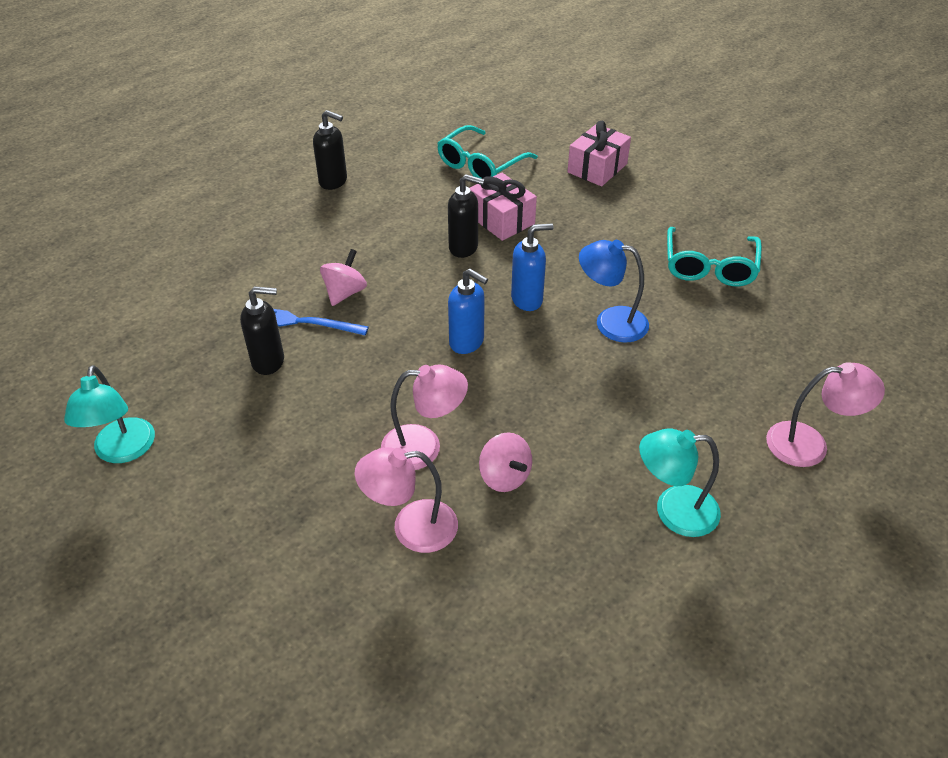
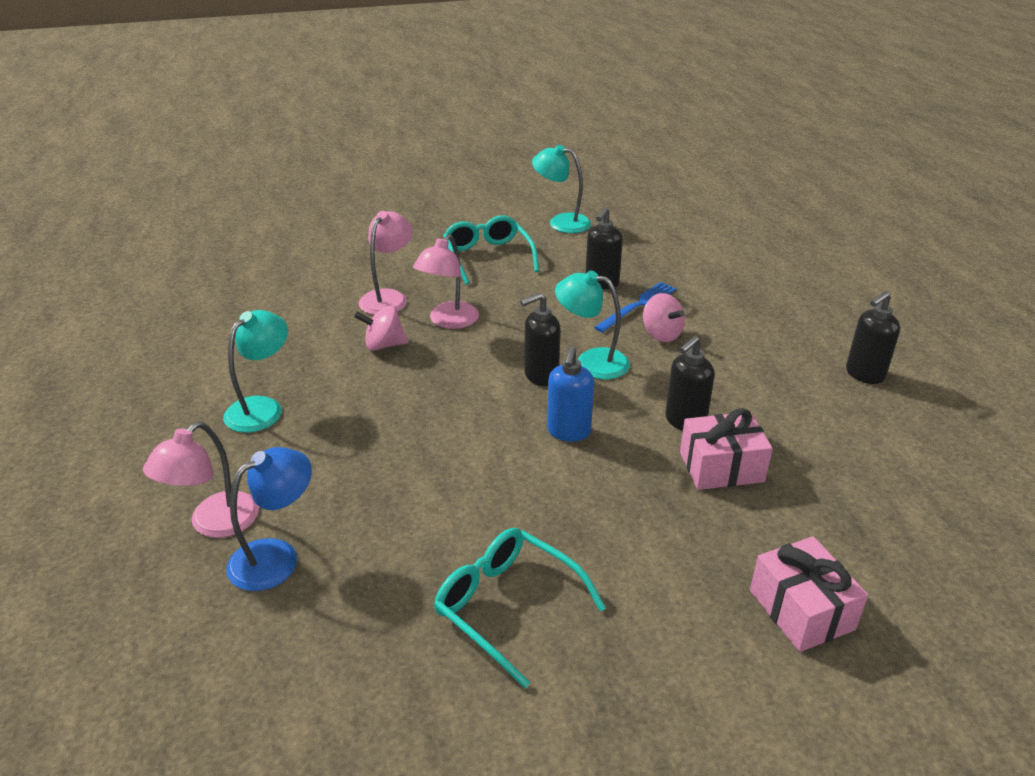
camera: 120 degrees right, 10 degrees down
turquoise glasses [437,125,538,179] -> turquoise glasses moved to [443,215,539,285]
blue soap dispenser [448,269,488,354] -> black soap dispenser [520,292,561,386]
blue lamp [579,240,649,343] -> blue lamp moved to [226,447,312,591]
none -> turquoise lamp [555,270,630,379]

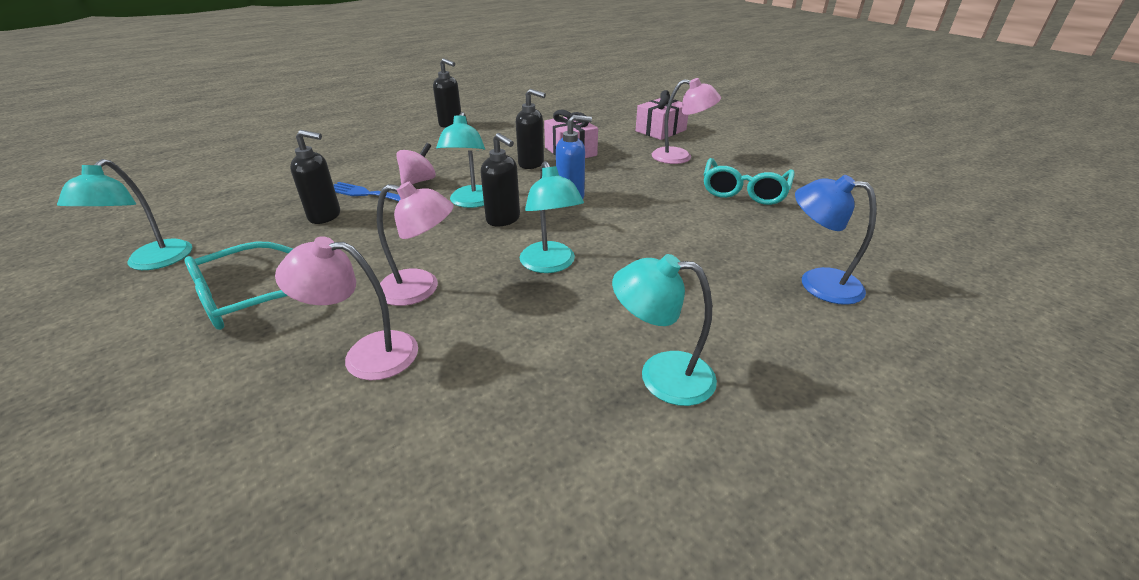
camera: 110 degrees left, 0 degrees up
pink lamp [143,422,259,538] -> pink lamp moved to [652,78,721,164]
pink spinning top [354,306,408,351] -> none
none -> turquoise lamp [520,161,584,273]

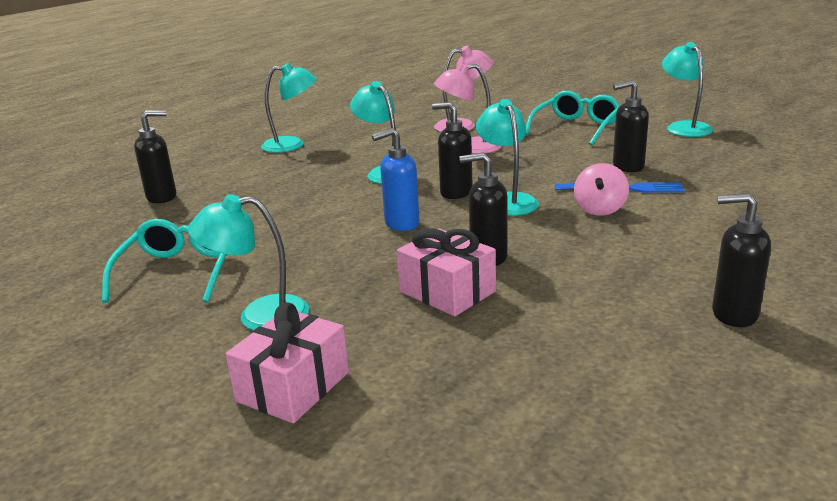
camera: 165 degrees right, 10 degrees down
pink lamp [652,78,721,164] -> turquoise lamp [188,194,309,330]
blue lamp [795,175,877,305] -> black soap dispenser [134,110,176,203]

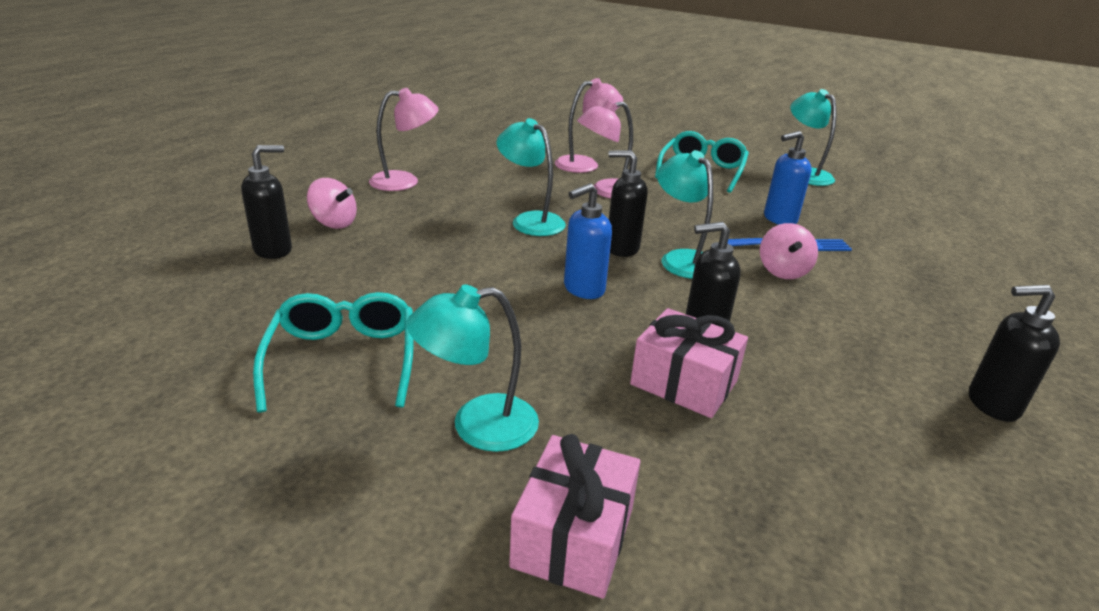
camera: 15 degrees left, 5 degrees up
turquoise lamp [261,63,317,153] -> pink lamp [369,88,439,191]
black soap dispenser [613,80,649,172] -> blue soap dispenser [764,131,812,225]
none -> pink spinning top [307,178,357,229]

